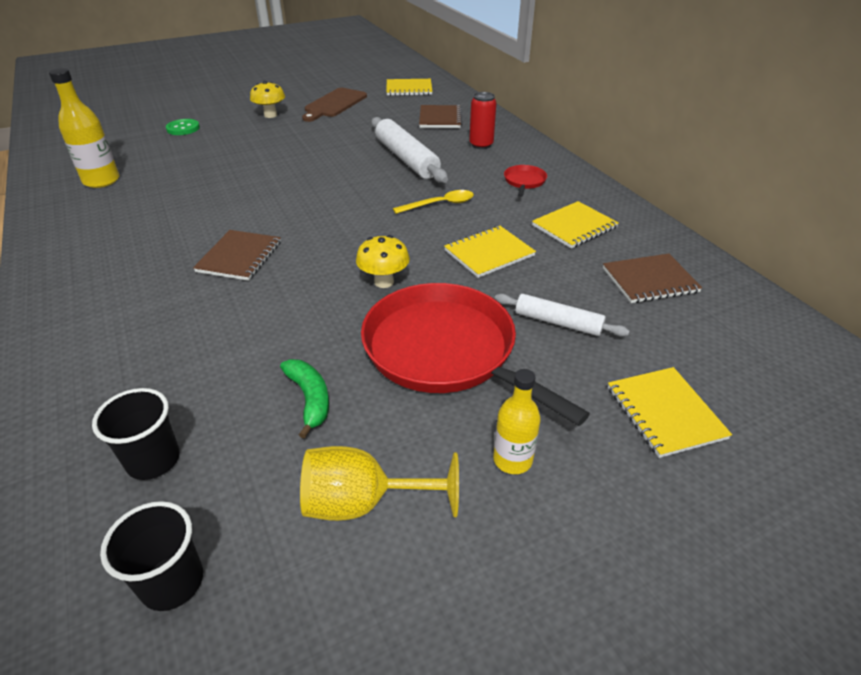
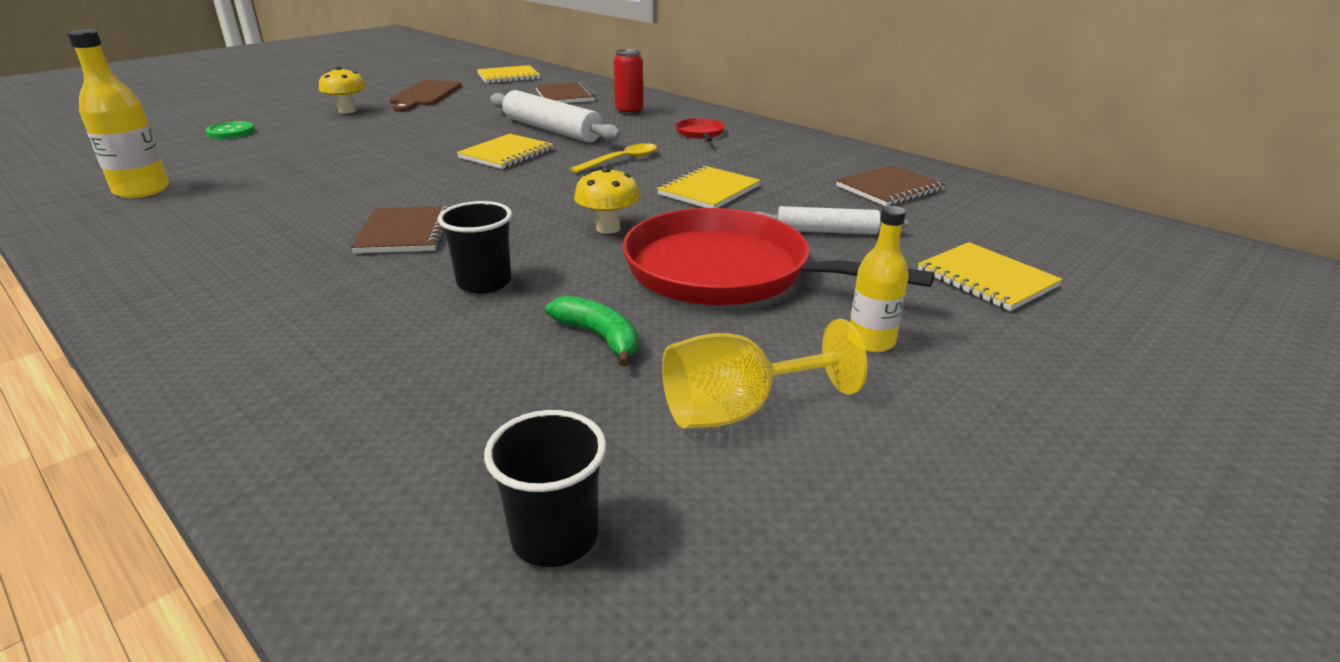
camera: 20 degrees left, 10 degrees down
black cup [92,388,180,480] -> black cup moved to [438,201,512,294]
yellow notebook [532,201,619,249] -> yellow notebook moved to [457,134,553,169]

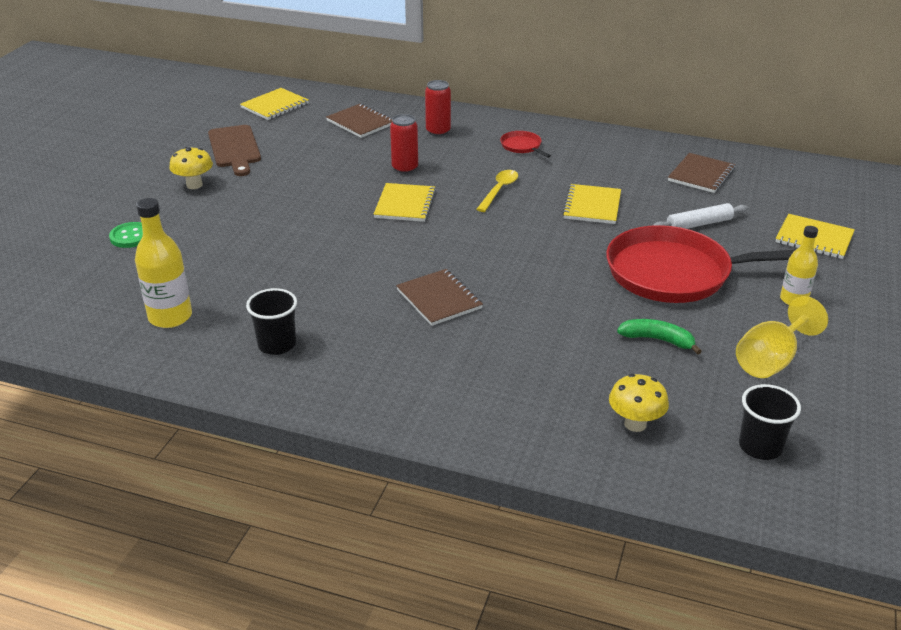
camera: 25 degrees left, 5 degrees up
black cup [438,201,512,294] -> black cup moved to [246,288,297,355]
white rolling pin [490,90,621,143] -> red can [390,114,418,174]
yellow mushroom [574,167,640,234] -> yellow mushroom moved to [609,374,669,432]

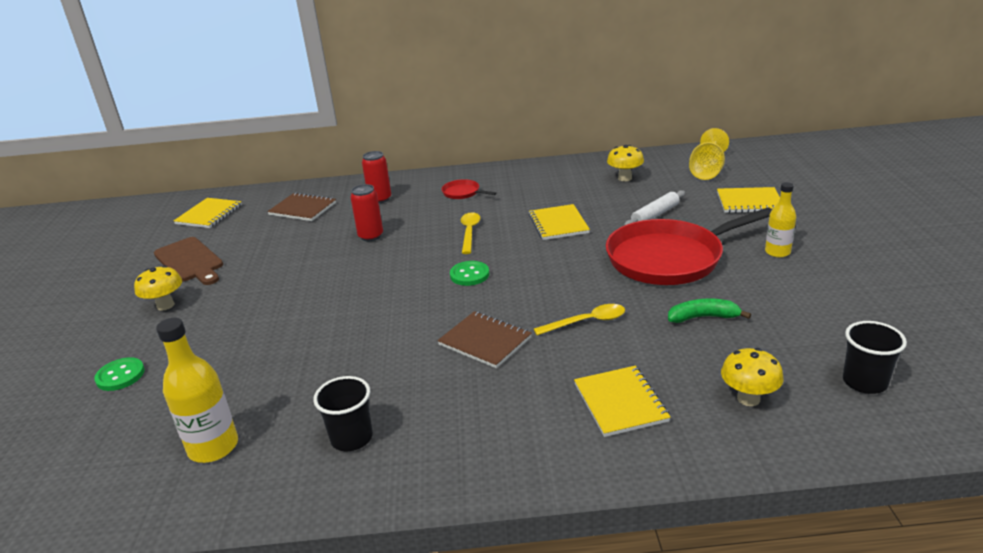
camera: 20 degrees left, 5 degrees down
yellow notebook [373,183,436,222] -> yellow notebook moved to [574,366,671,437]
brown notebook [668,153,735,193] -> yellow mushroom [607,145,644,181]
yellow goblet [736,296,828,378] -> yellow goblet moved to [689,128,729,180]
none -> green button [450,261,489,286]
none -> yellow spoon [534,304,625,335]

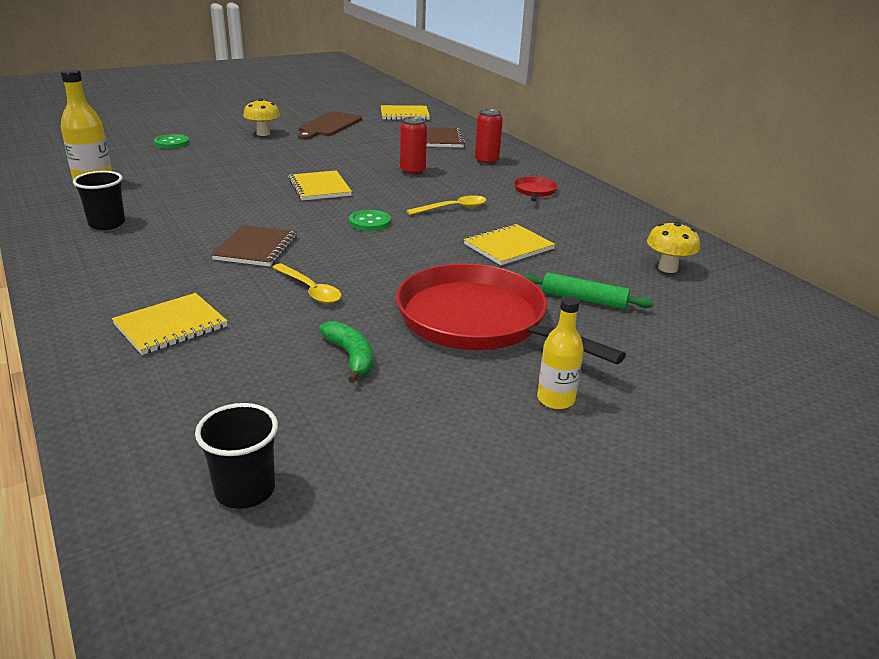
camera: 60 degrees right, 0 degrees up
white rolling pin [624,190,685,225] -> green rolling pin [522,272,654,309]
yellow goblet [689,128,729,180] -> none
yellow notebook [717,187,780,213] -> yellow notebook moved to [288,170,352,200]
yellow mushroom [721,348,784,406] -> none

